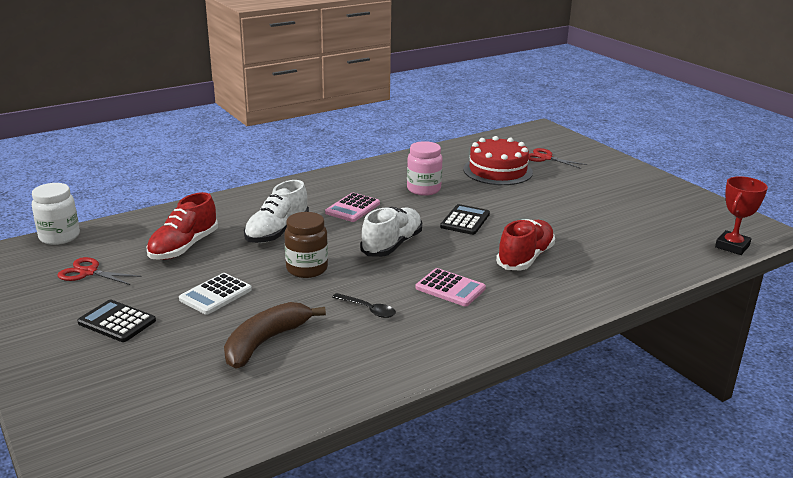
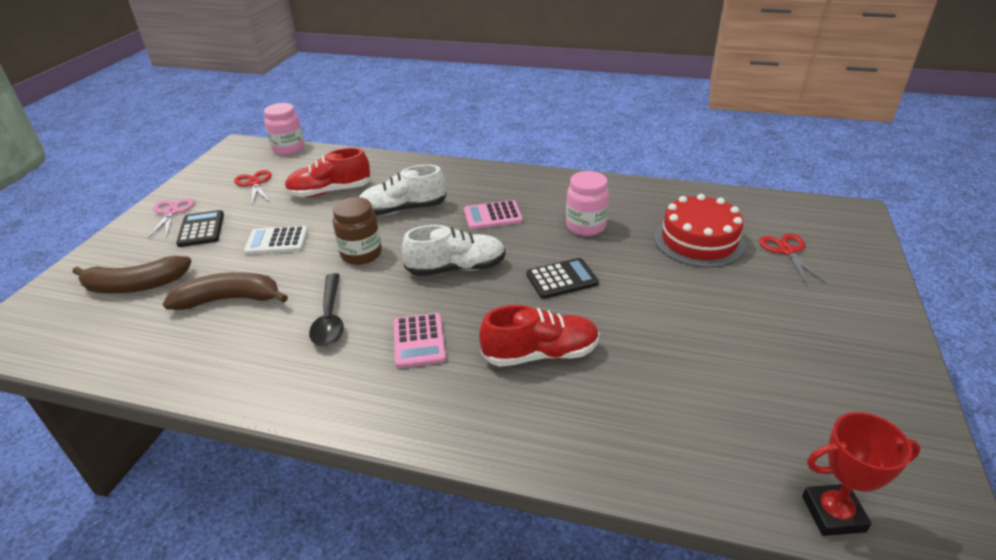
camera: 50 degrees right, 10 degrees up
white jar [32,183,80,245] -> pink jar [264,103,305,155]
black spoon [332,293,396,318] -> black spoon [309,273,344,346], size x1.53
none -> brown banana [73,256,192,293]
none -> pink scissors [148,198,194,238]

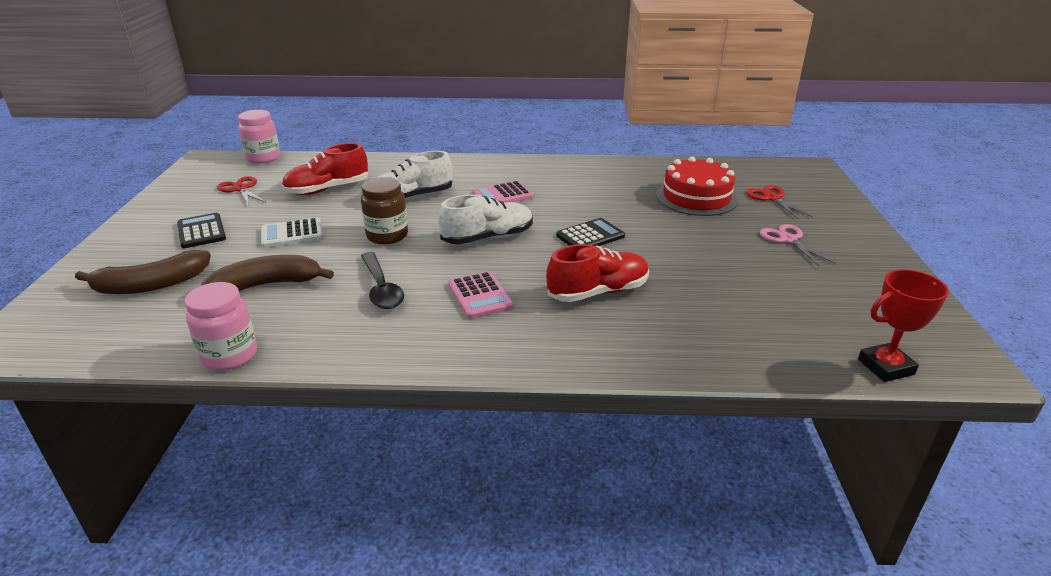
camera: 15 degrees left, 5 degrees down
pink scissors [148,198,194,238] -> pink scissors moved to [760,224,835,266]
pink jar [566,171,609,236] -> pink jar moved to [185,282,257,371]

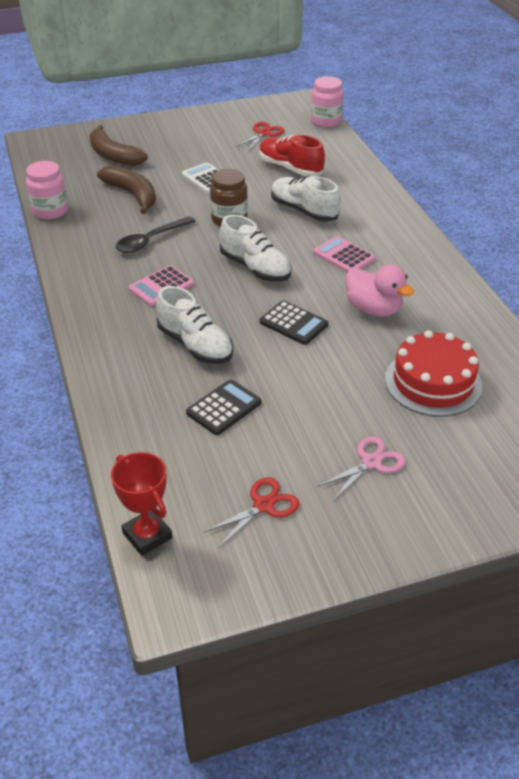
camera: 70 degrees right, 10 degrees up
black calculator [177,213,226,248] -> black calculator moved to [186,379,261,435]
red shoe [546,244,649,302] -> white shoe [156,286,233,364]
red scissors [746,185,813,219] -> red scissors moved to [203,477,300,548]
none -> pink duck [346,264,414,317]

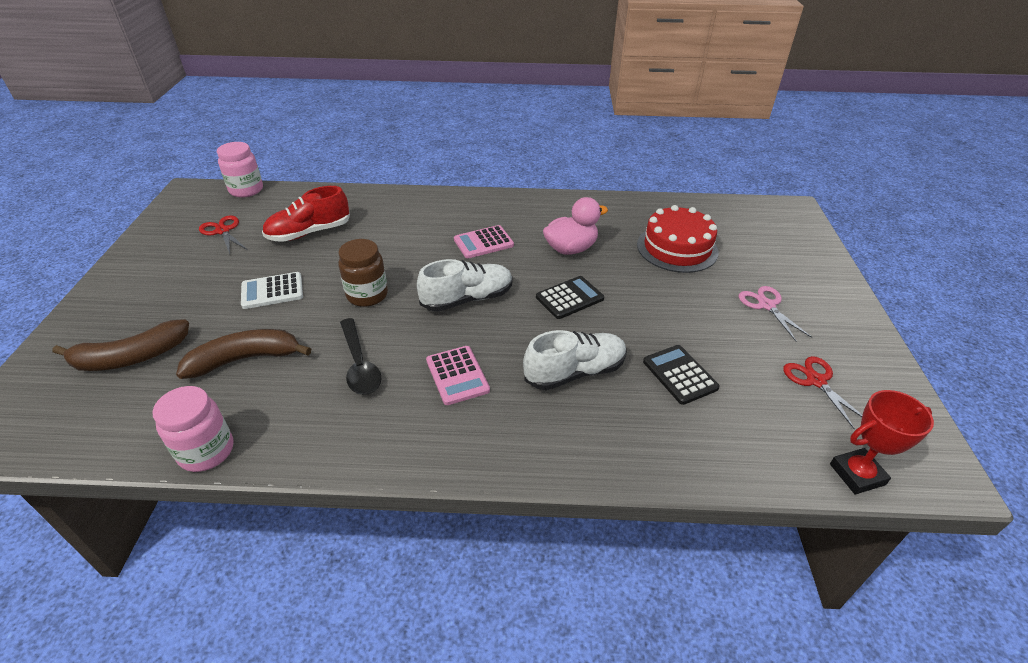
camera: 70 degrees left, 0 degrees up
white shoe [271,176,341,222] -> none

